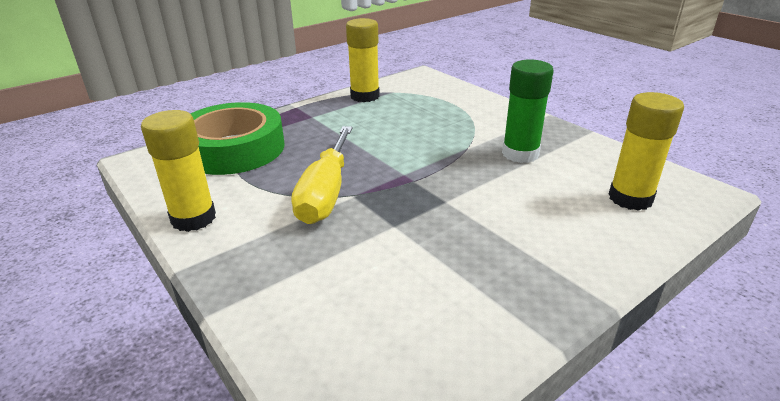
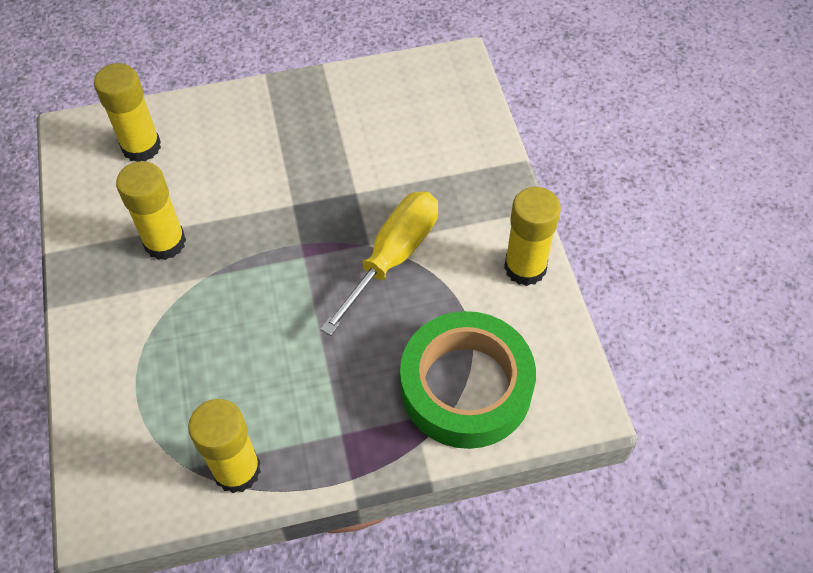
camera: 155 degrees left, 25 degrees up
green glue stick [502,59,554,163] -> yellow glue stick [116,161,186,260]

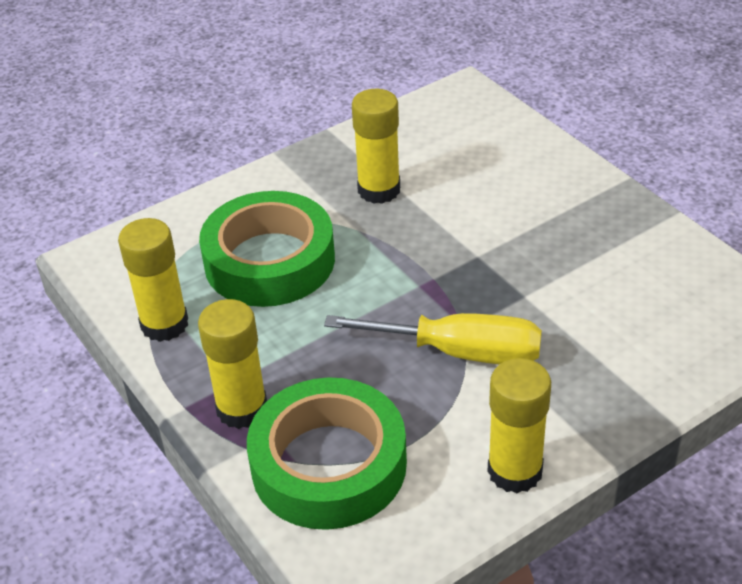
camera: 70 degrees right, 15 degrees down
yellow glue stick [94,63,161,162] -> yellow glue stick moved to [198,299,267,429]
none -> green tape [199,191,335,307]

